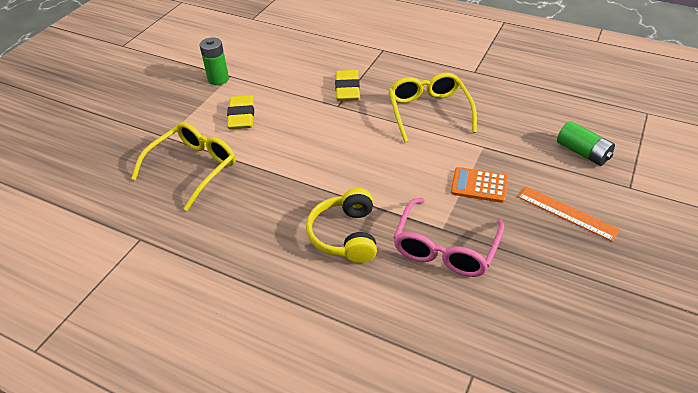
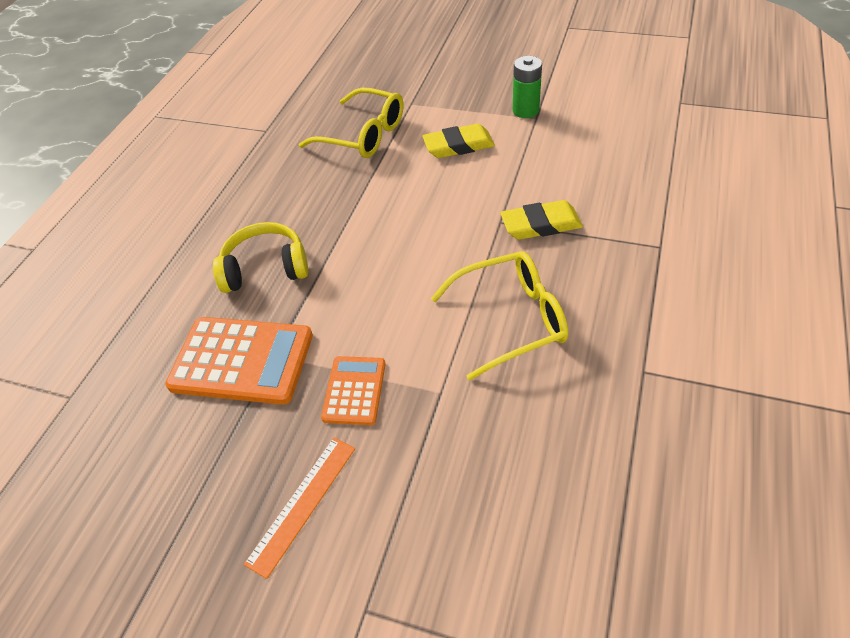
camera: 85 degrees right, 5 degrees up
pink glasses [393,198,504,277] -> orange calculator [165,317,313,405]
green battery [557,121,615,166] -> none

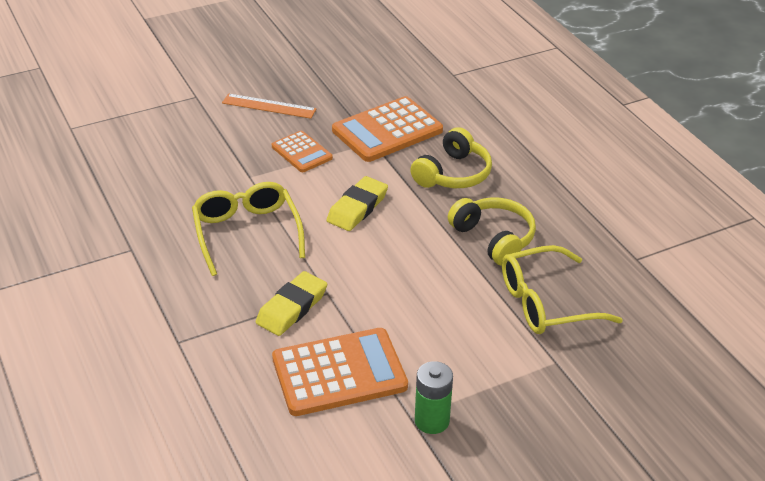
camera: 130 degrees right, 10 degrees down
orange ruler [244,437,355,579] -> orange ruler turned 60 degrees counterclockwise [222,93,316,119]
yellow eraser [422,124,495,158] -> yellow eraser moved to [327,176,388,231]
yellow glasses [431,251,568,381] -> yellow glasses turned 135 degrees clockwise [192,182,305,276]
none -> orange calculator [272,328,408,416]
none -> yellow headphones [448,197,536,266]

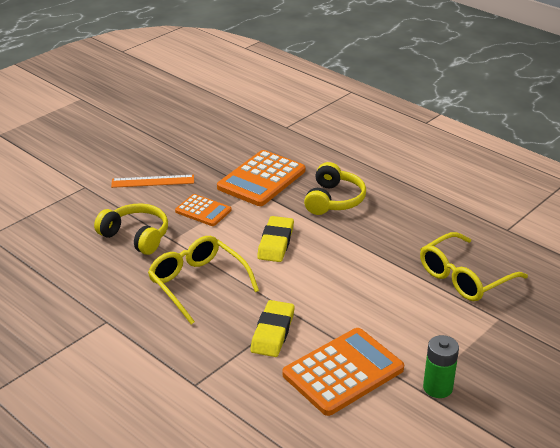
camera: 20 degrees left, 5 degrees down
yellow headphones [448,197,536,266] -> yellow headphones moved to [94,203,168,255]

